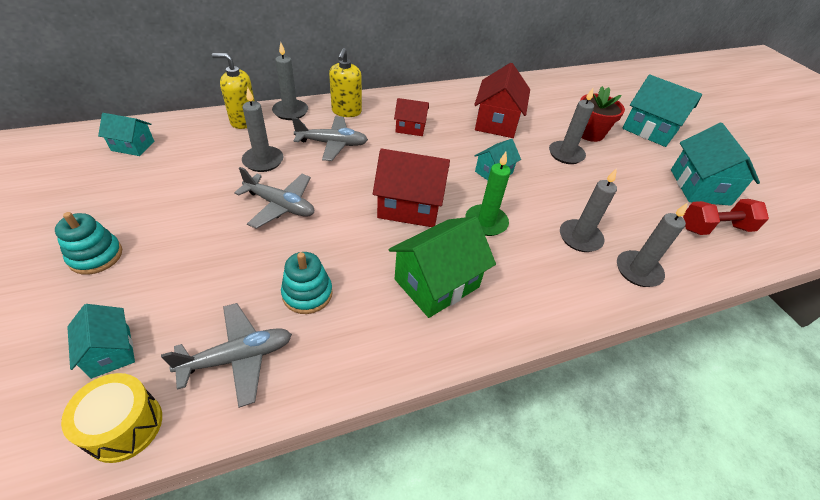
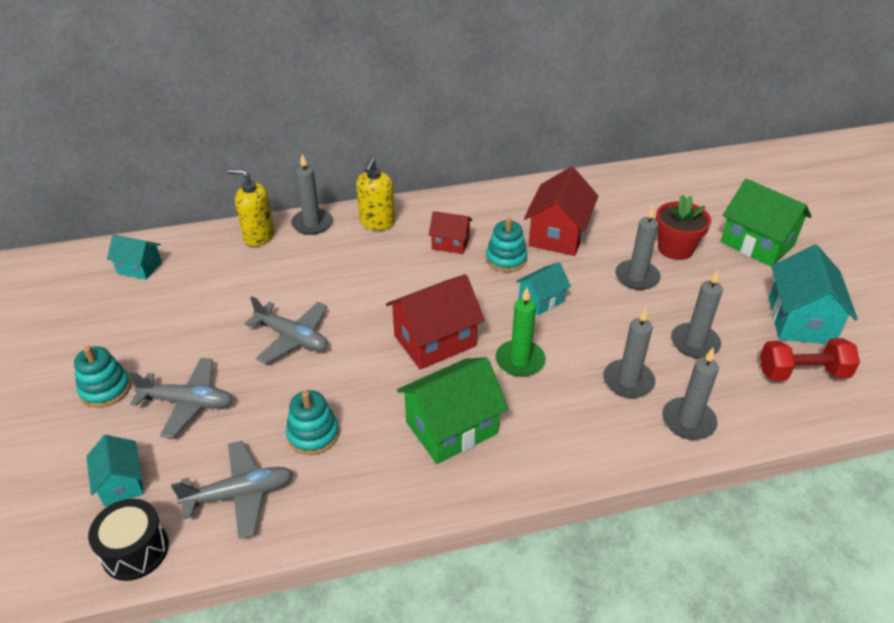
camera: 10 degrees right, 5 degrees down
yellow drum [61,373,162,463] -> black drum [88,499,169,581]
grey candle [242,87,283,172] -> grey candle moved to [671,269,723,358]
grey plane [292,116,368,161] -> grey plane moved to [129,358,233,438]
red house [373,148,450,227] -> red house turned 45 degrees counterclockwise [386,274,485,370]
turquoise house [622,74,702,147] -> green house [721,179,812,267]
none -> turquoise stacking toy [486,217,527,272]

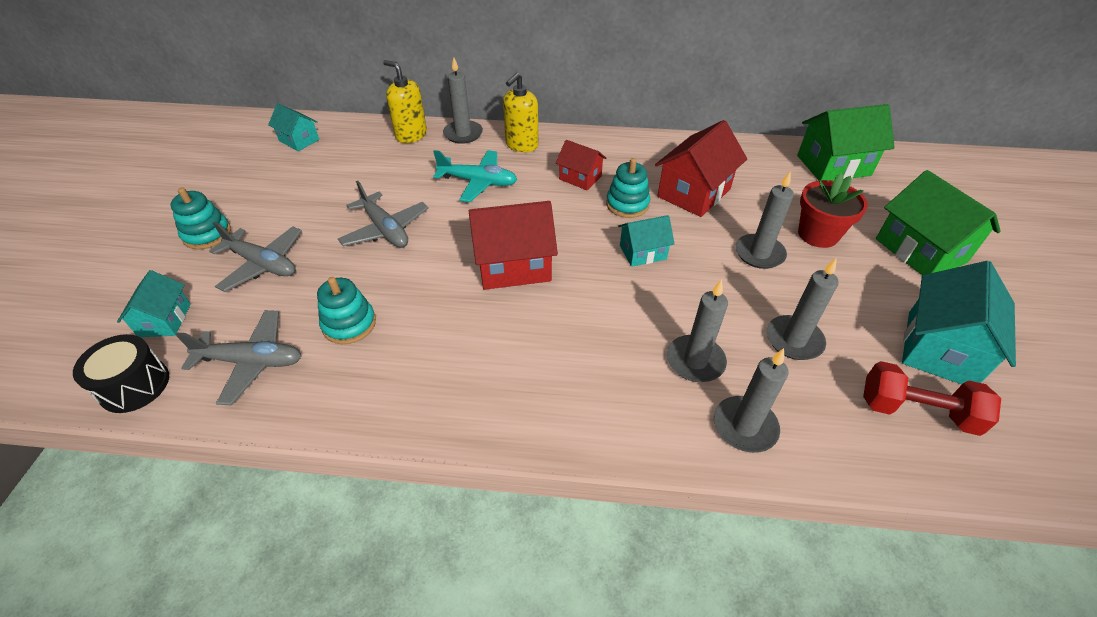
camera: 20 degrees right, 5 degrees up
green house [397,357,509,464] -> green house moved to [797,104,895,181]
green candle [495,287,546,377] -> none
none -> turquoise plane [433,150,517,202]

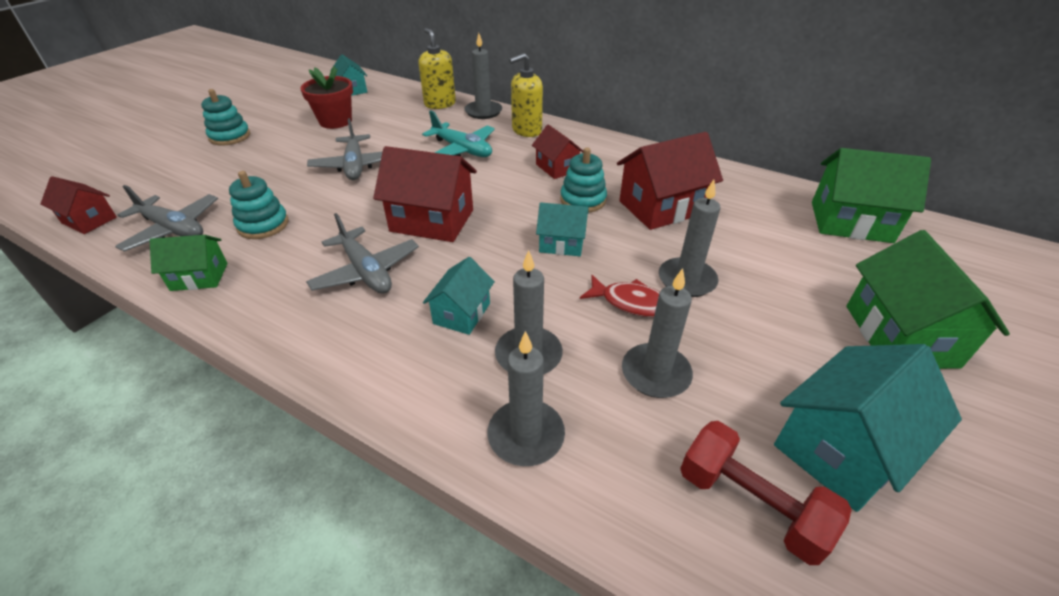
camera: 25 degrees right, 5 degrees down
black drum [73,334,169,413] -> red house [40,176,117,234]
turquoise house [117,270,191,337] -> turquoise house moved to [423,257,495,335]
grey plane [209,222,302,292] -> grey plane moved to [306,213,419,294]
red flower pot [798,173,868,248] -> red flower pot moved to [300,66,353,129]
none -> green house [150,235,228,291]
none -> red fish [580,275,660,317]

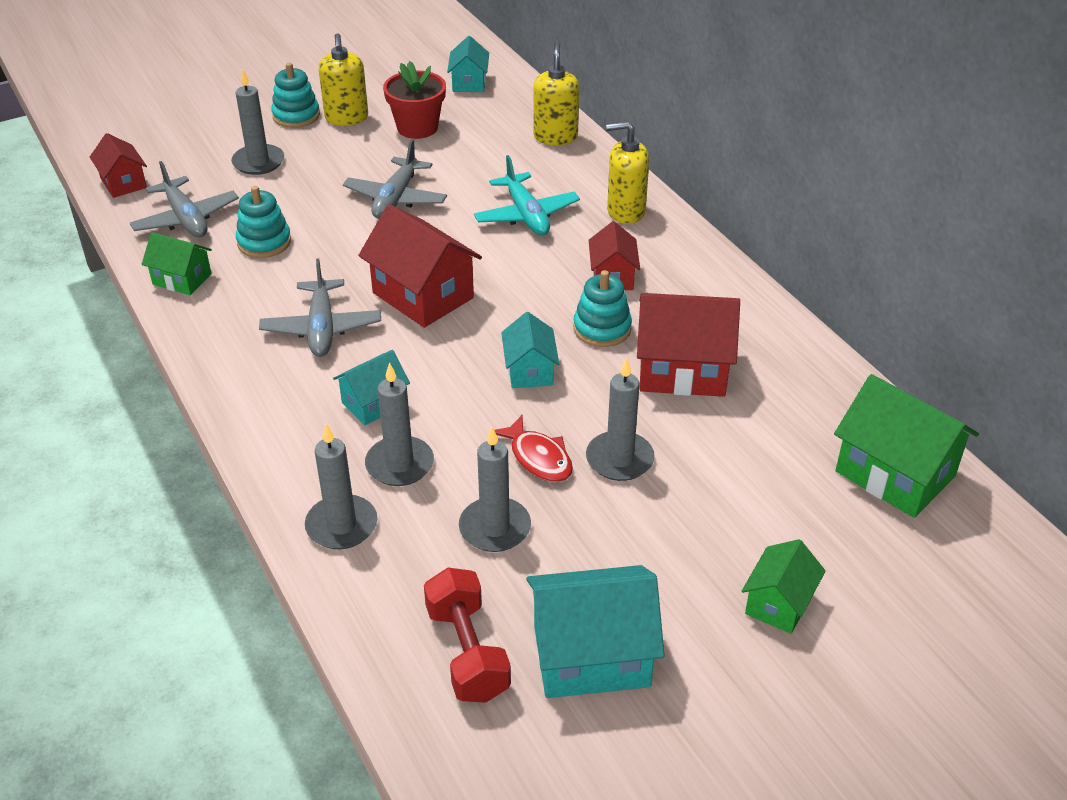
camera: 30 degrees right, 0 degrees up
grey candle [464,33,502,119] -> grey candle moved to [231,69,284,175]
turquoise house [536,202,588,256] -> turquoise house turned 45 degrees clockwise [501,312,559,388]
green house [846,230,1010,369] -> green house [742,539,825,634], size x0.58
none -> yellow soap dispenser [319,33,368,126]

